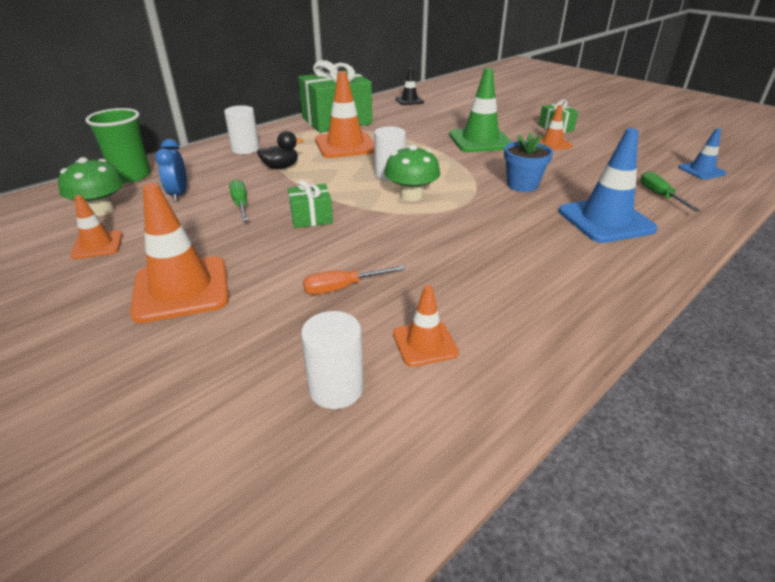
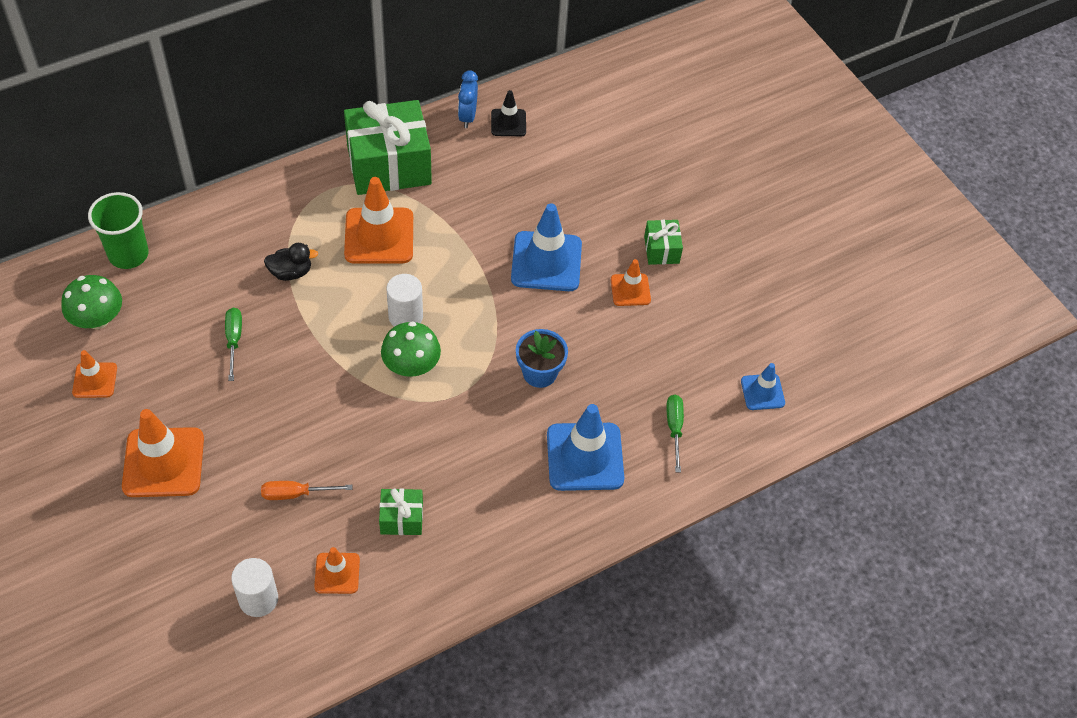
camera: 10 degrees right, 20 degrees up
blue clock [155,139,187,202] -> blue clock moved to [458,70,478,128]
white cylinder [224,105,259,154] -> none
green gift [288,180,333,228] -> green gift moved to [379,489,423,535]
green traffic cone [449,68,512,152] -> blue traffic cone [511,203,582,291]

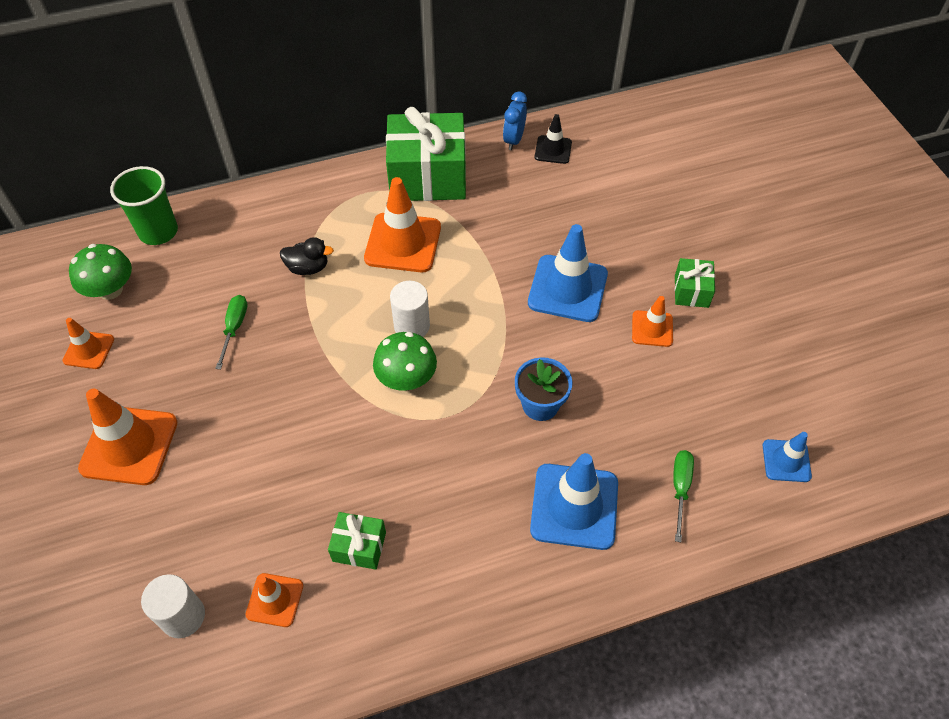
camera: 15 degrees right, 0 degrees up
orange screwdriver [261,481,352,500] -> none

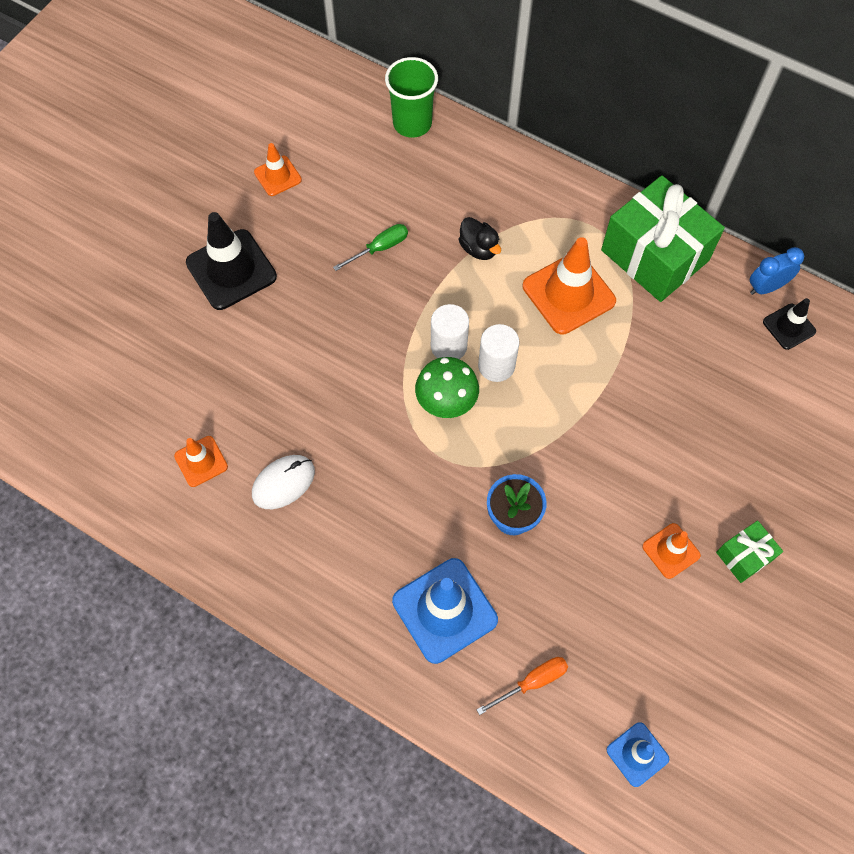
camera: 50 degrees right, 10 degrees up
green mushroom [69,244,132,300] -> none
orange traffic cone [78,389,177,485] -> black traffic cone [186,212,277,310]
white cylinder [141,574,205,638] -> white cylinder moved to [431,304,469,359]
green gift [328,512,386,570] -> white mouse [252,455,315,509]
blue traffic cone [528,224,608,322] -> none
green screwdriver [673,450,694,542] -> orange screwdriver [476,657,568,715]

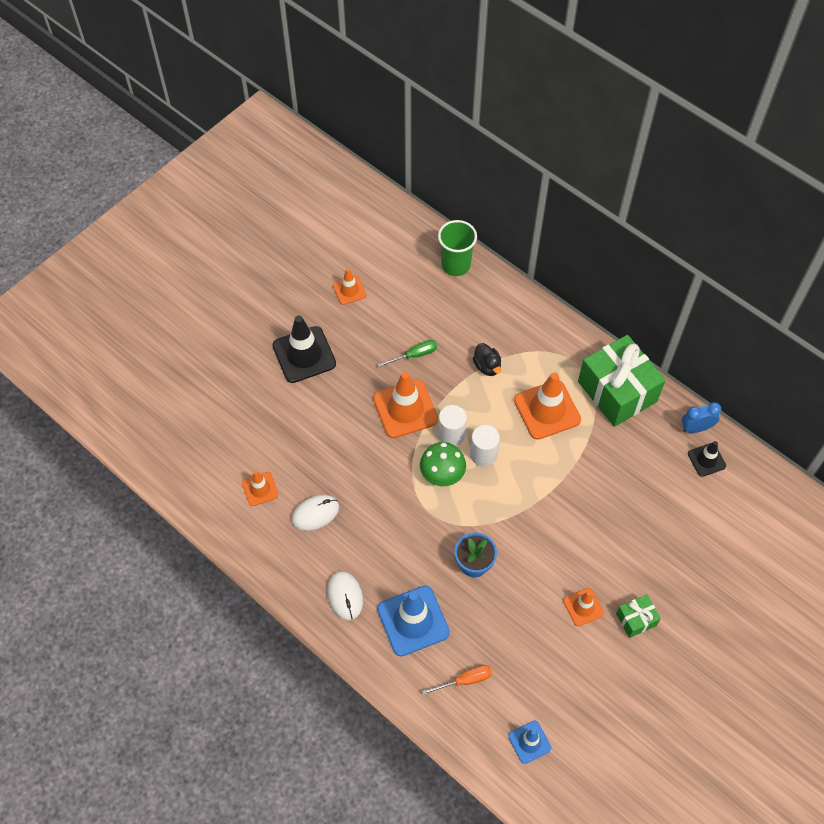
camera: 10 degrees right, 5 degrees down
none -> white mouse [327,571,363,620]
none -> orange traffic cone [373,371,438,438]

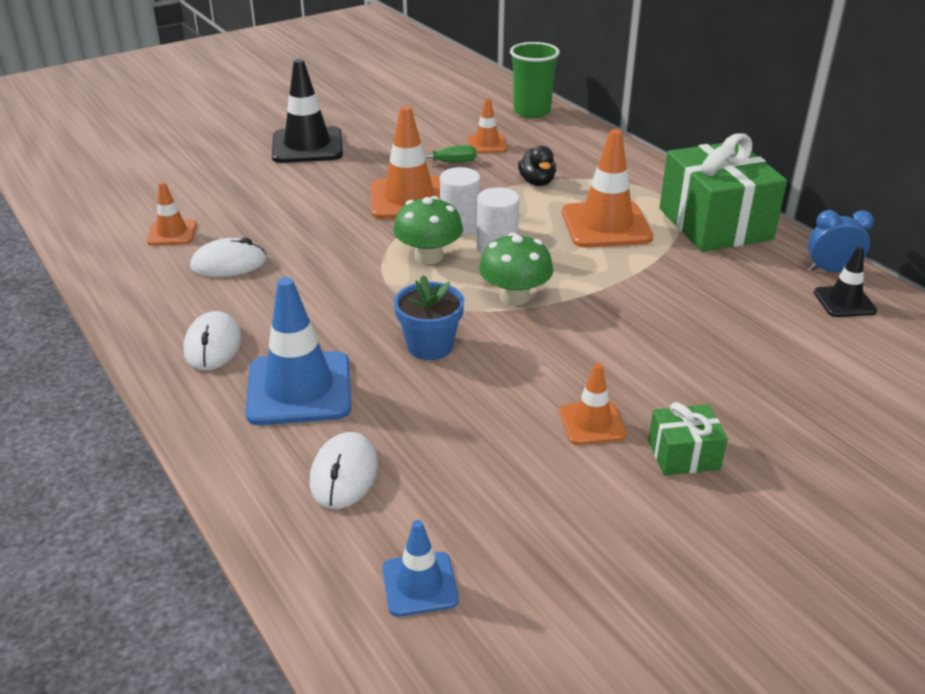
camera: 15 degrees right, 25 degrees down
orange traffic cone [333,268,367,305] -> orange traffic cone moved to [467,98,508,153]
orange screwdriver [422,665,492,695] -> white mouse [310,432,378,509]
none -> green mushroom [479,233,553,306]

